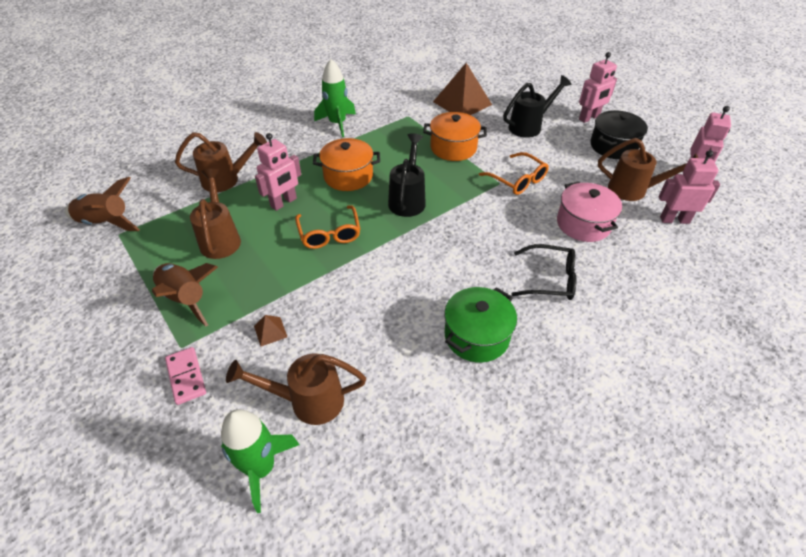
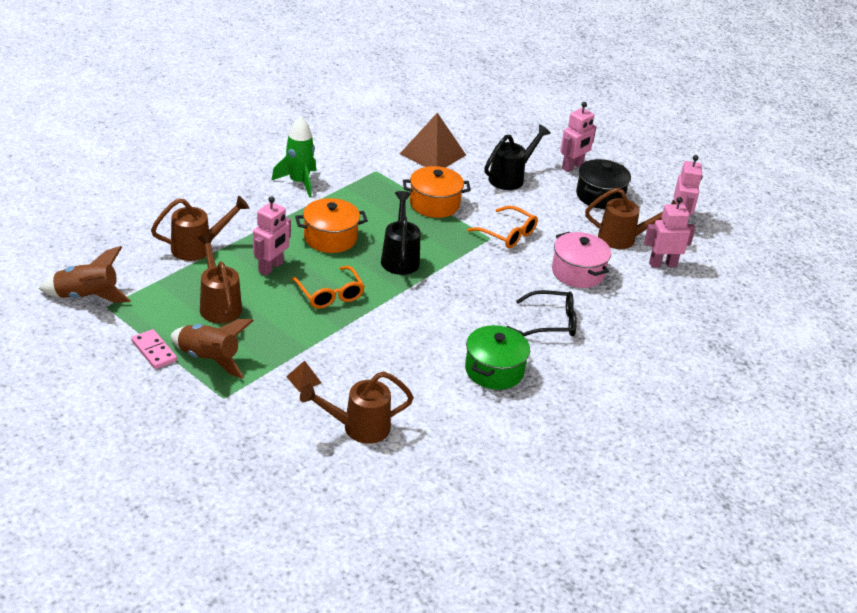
camera: 15 degrees left, 10 degrees down
pink domino [165,347,206,405] -> pink domino moved to [131,329,177,369]
green rocket [221,409,300,513] -> none

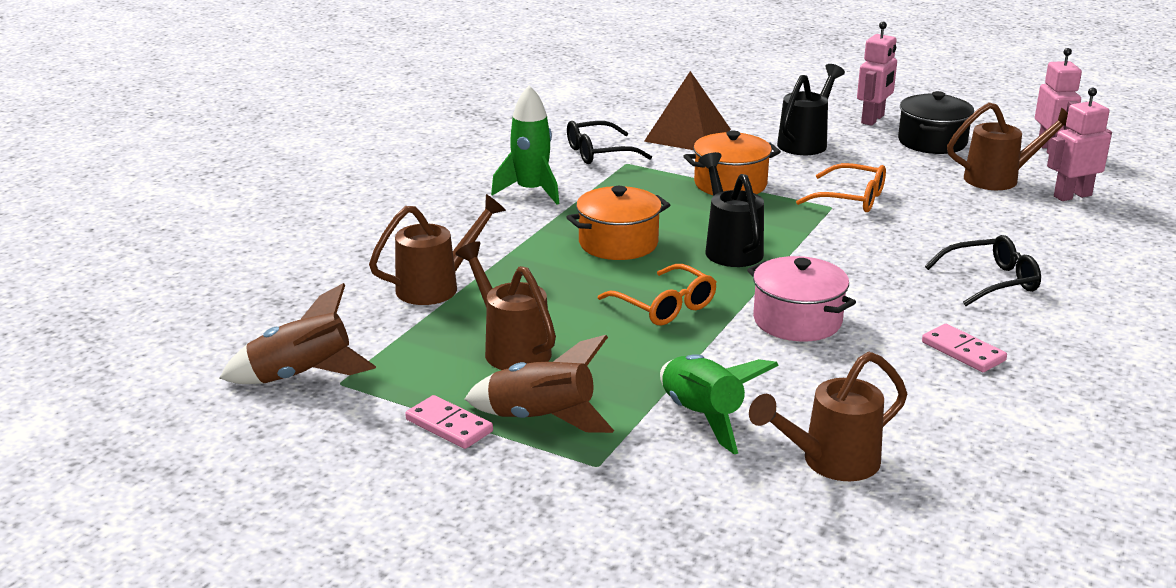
camera: 10 degrees left, 10 degrees down
pink robot [253,196,291,276] -> none
brown pyramid [286,360,321,392] -> green rocket [660,354,779,454]
green pot [465,325,530,390] -> pink domino [922,324,1007,372]
pink pot [552,232,611,288] -> pink pot moved to [747,256,856,342]
none -> black glasses [567,121,652,164]

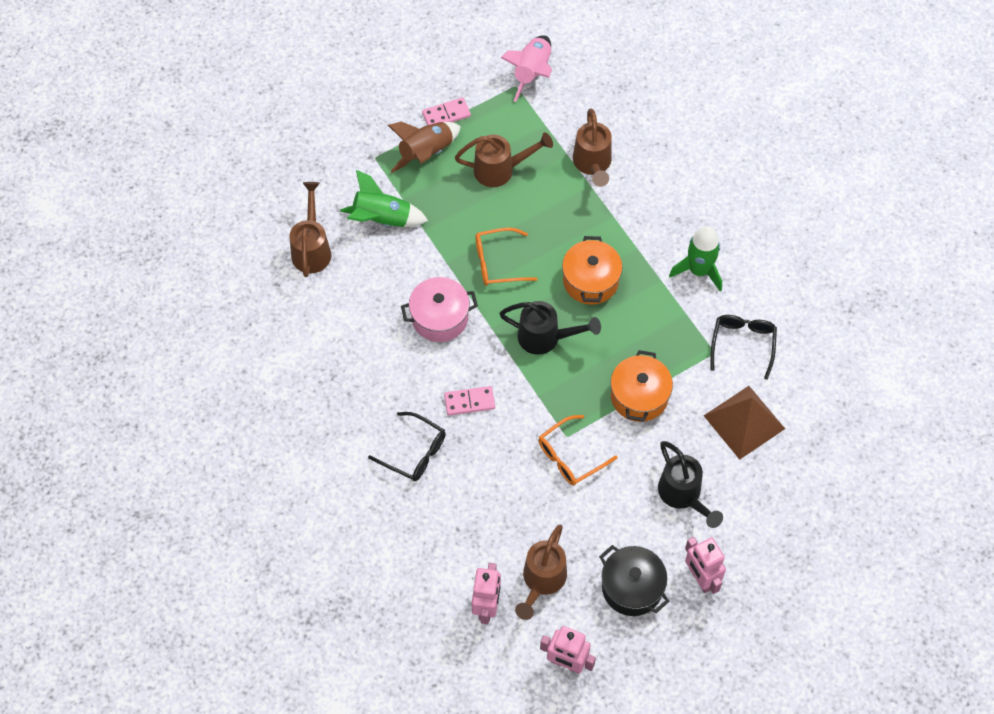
camera: 120 degrees right, 35 degrees up
brown rocket [219,283,376,384] -> pink rocket [501,35,552,102]
pink domino [922,324,1007,372] -> pink domino moved to [444,386,495,416]
black glasses [925,235,1041,306] -> black glasses turned 75 degrees counterclockwise [368,412,446,481]

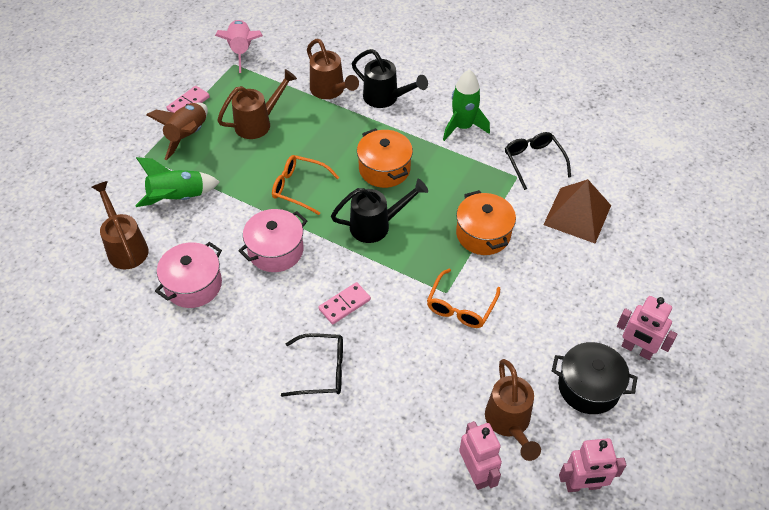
camera: 30 degrees left, 10 degrees down
orange glasses [475,228,538,286] -> orange glasses turned 60 degrees clockwise [272,155,339,215]
black watering can [658,441,723,528] -> black watering can moved to [352,49,428,108]
none -> pink pot [155,242,222,308]

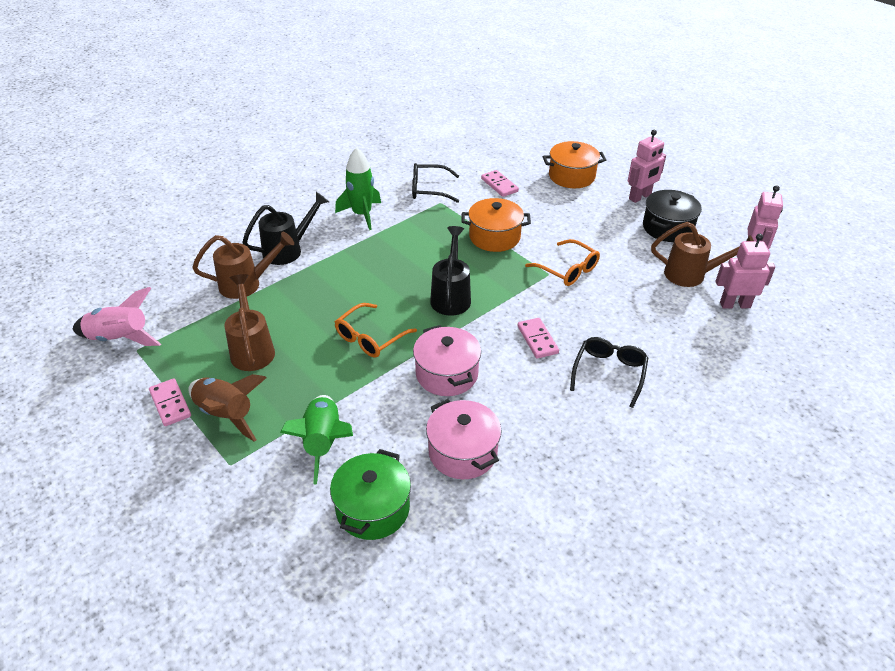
camera: 70 degrees left, 10 degrees down
brown watering can [92,181,149,270] -> green pot [330,449,411,540]
orange pot [357,128,413,188] -> orange pot moved to [543,141,606,188]
brown pyramid [543,179,611,243] -> pink domino [481,170,519,197]

